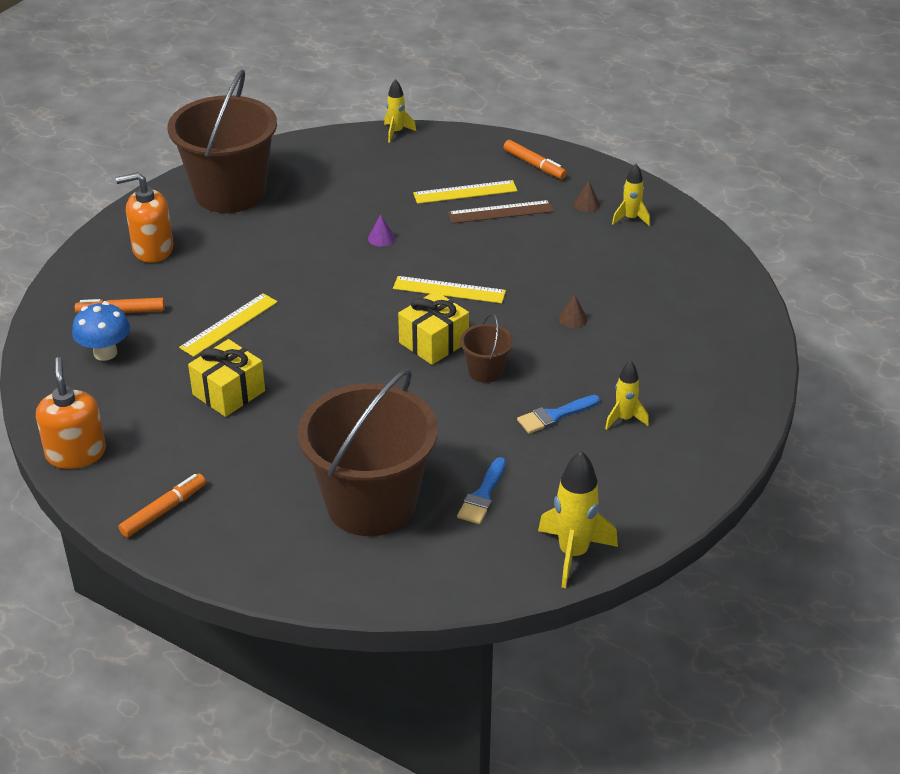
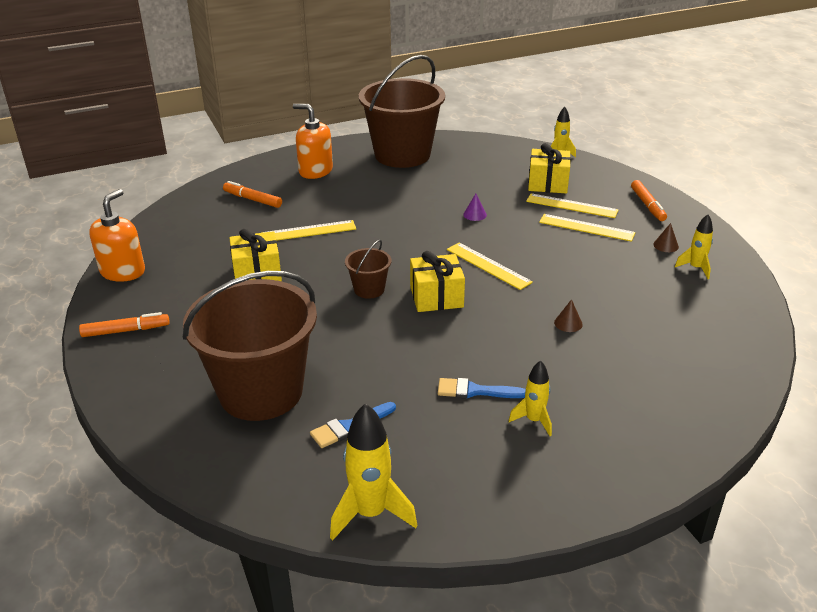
camera: 35 degrees right, 5 degrees down
blue mushroom [72,302,130,361] -> none
brown ruler [448,200,554,224] -> yellow ruler [539,214,635,242]
brown bucket [460,314,513,383] -> brown bucket moved to [345,240,391,299]
none -> yellow gift [528,143,571,193]

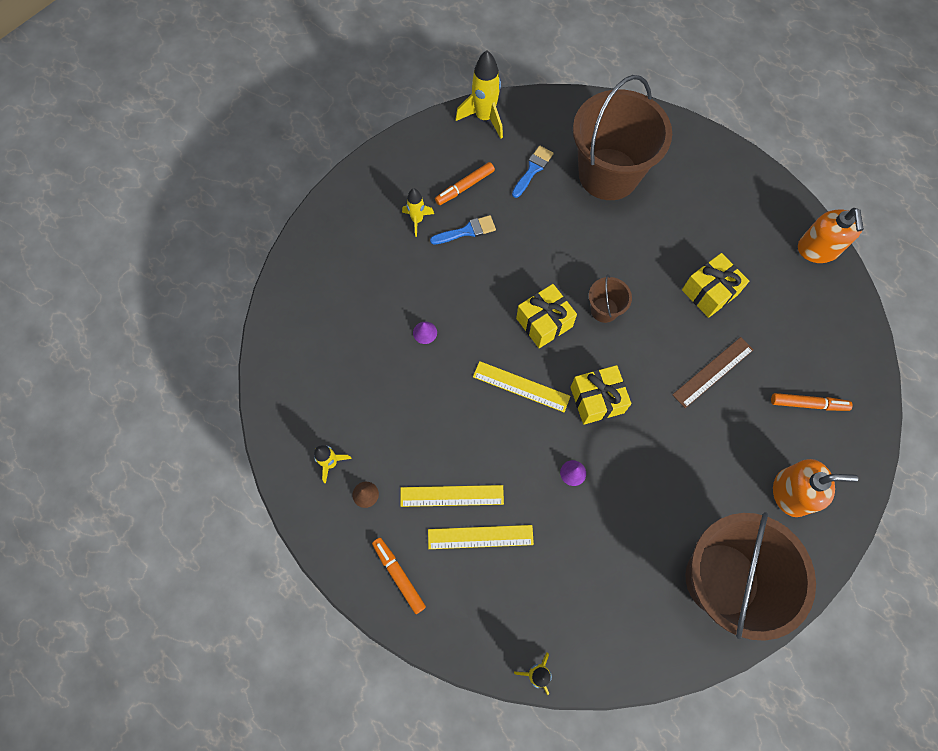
camera: 155 degrees right, 35 degrees up
orange marker [79,312,170,337] -> orange marker moved to [435,162,495,205]
yellow ruler [261,220,356,240] -> brown ruler [672,337,754,408]
yellow gift [528,143,571,193] -> yellow gift moved to [570,365,631,425]
brown cone [554,299,583,332] -> purple cone [413,322,437,344]

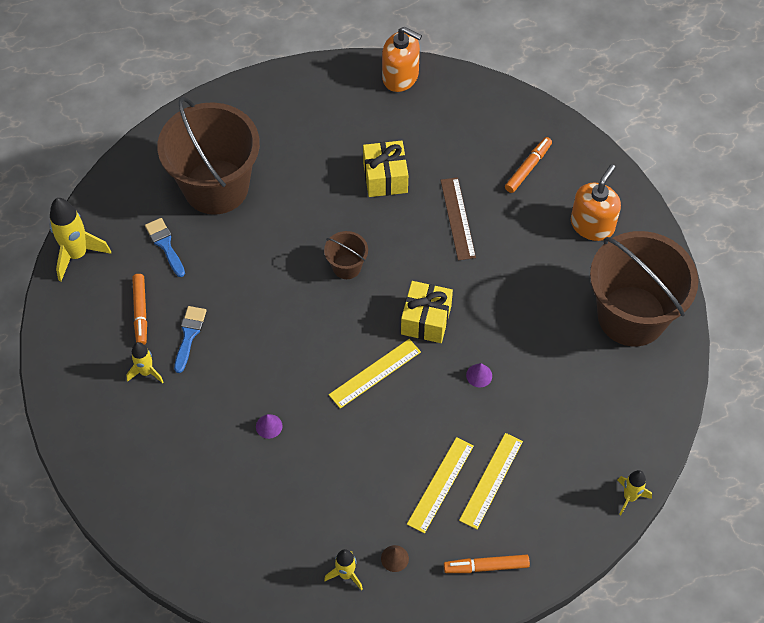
camera: 60 degrees left, 10 degrees down
yellow gift [516,284,577,348] -> none

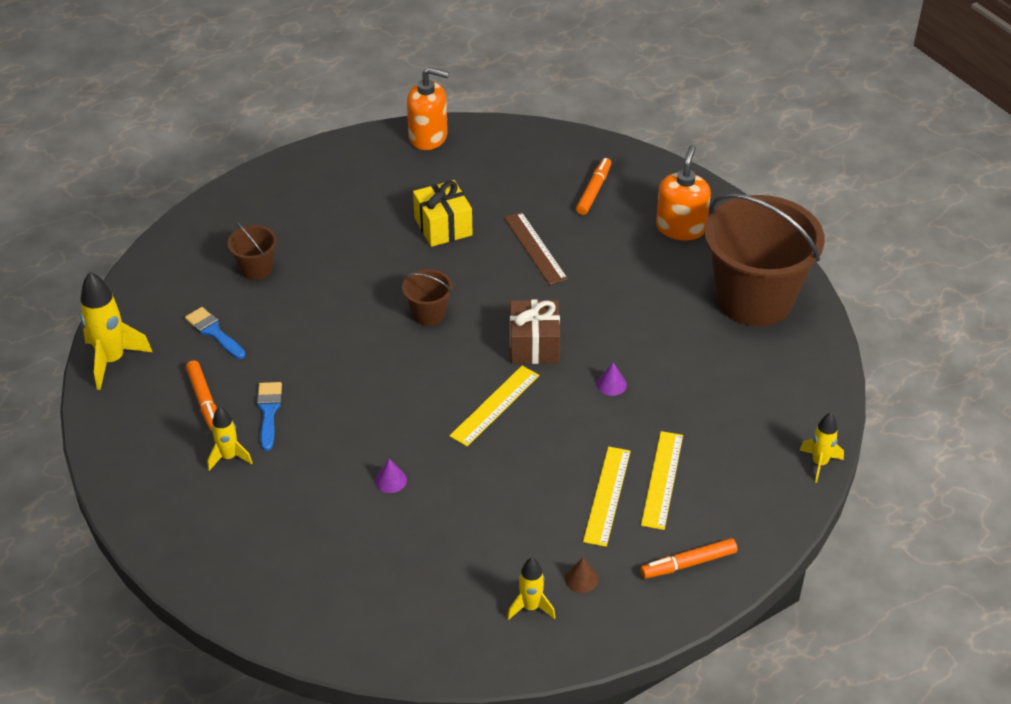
camera: 15 degrees left, 15 degrees down
brown bucket [157,97,260,215] -> brown bucket [227,221,277,280], size x0.43
yellow gift [401,281,453,343] -> brown gift [510,299,560,364]

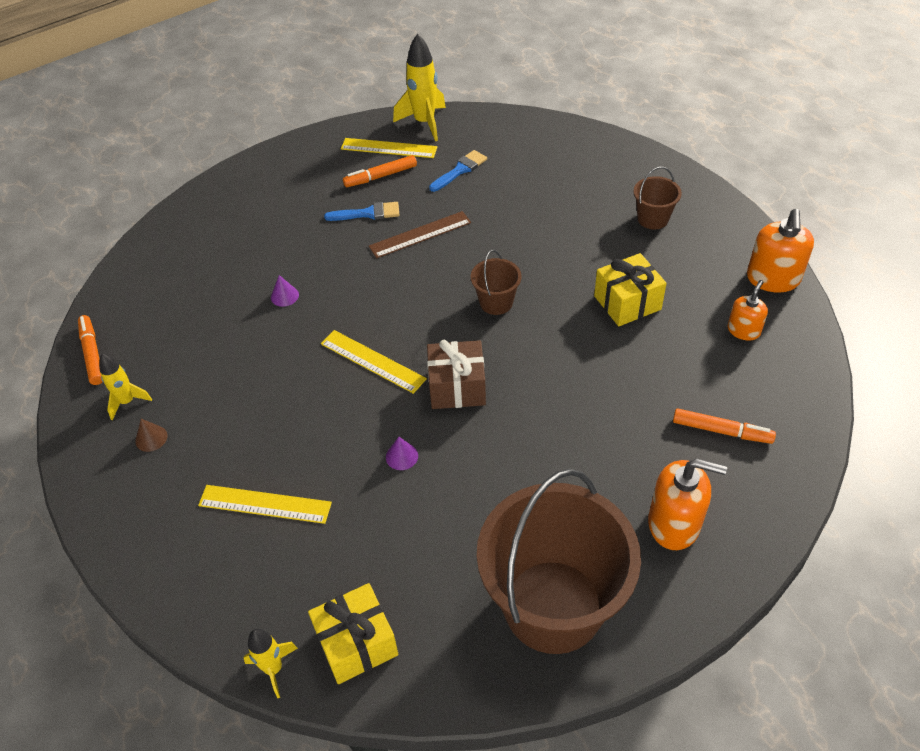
camera: 90 degrees right, 5 degrees up
yellow rocket [208,406,252,471] -> none
brown bucket [227,221,277,280] -> brown bucket moved to [633,167,682,229]
brown ruler [504,212,568,285] -> brown ruler moved to [369,211,471,258]
yellow ruler [583,446,631,547] -> yellow ruler moved to [341,138,437,158]
orange marker [640,538,737,579] -> orange marker moved to [78,315,102,385]
none -> yellow gift [308,583,399,684]
none -> orange soap dispenser [728,280,768,341]

